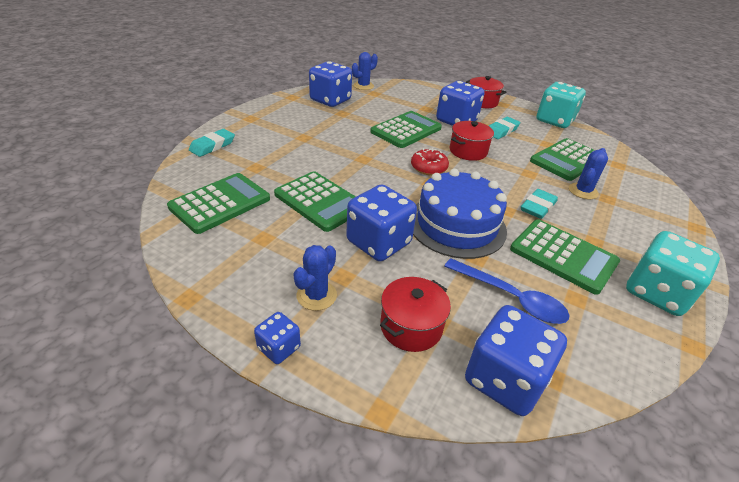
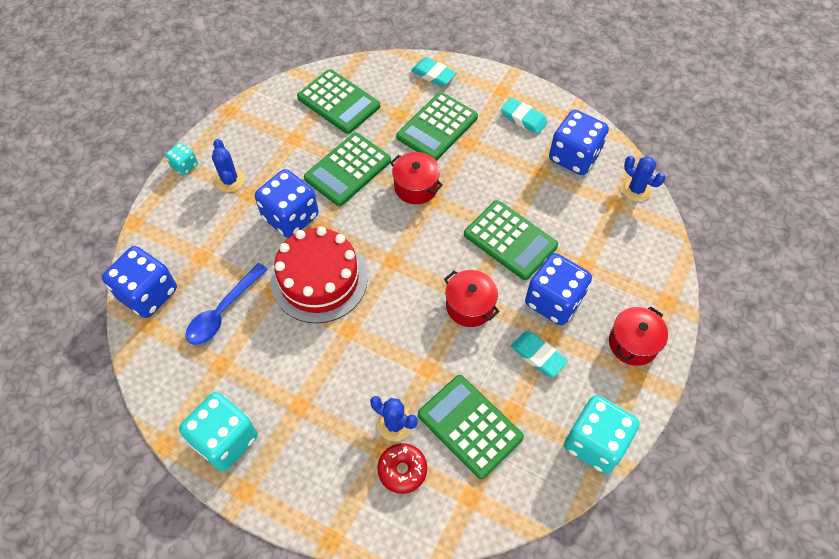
camera: 90 degrees right, 20 degrees up
blue dice [254,312,301,364] -> turquoise dice [165,142,198,176]
blue cactus [293,245,337,311] -> blue cactus turned 45 degrees clockwise [212,139,245,192]
red pot [380,277,451,352] -> red pot moved to [390,152,443,204]
red donut [411,148,449,175] -> red donut moved to [377,443,427,494]
blue cake [413,169,507,259] -> red cake [271,227,368,323]
green calculator [510,220,620,295] -> green calculator moved to [396,92,478,161]
turquoise eraser [521,189,558,219] -> turquoise eraser moved to [501,98,548,135]

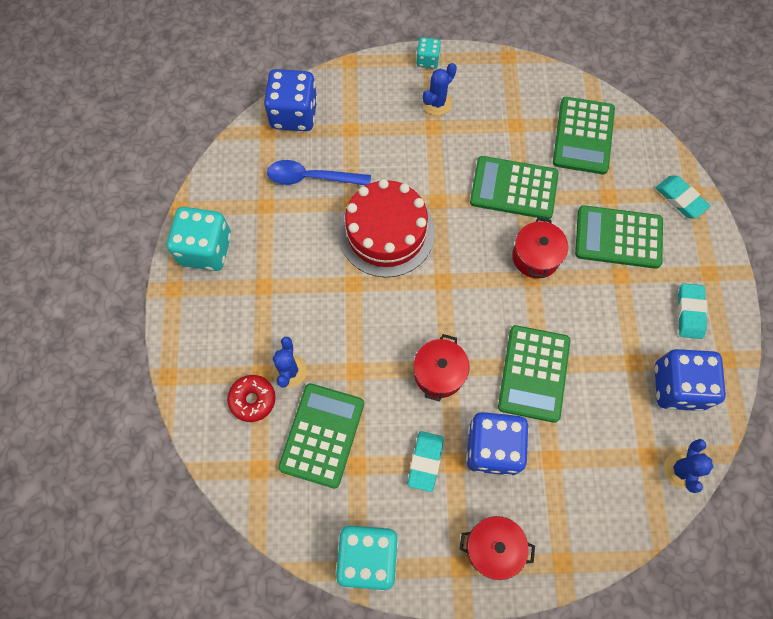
camera: 60 degrees right, 10 degrees up
blue dice [255,169,319,238] -> none
turquoise eraser [411,57,457,87] -> turquoise eraser turned 45 degrees counterclockwise [656,176,710,219]

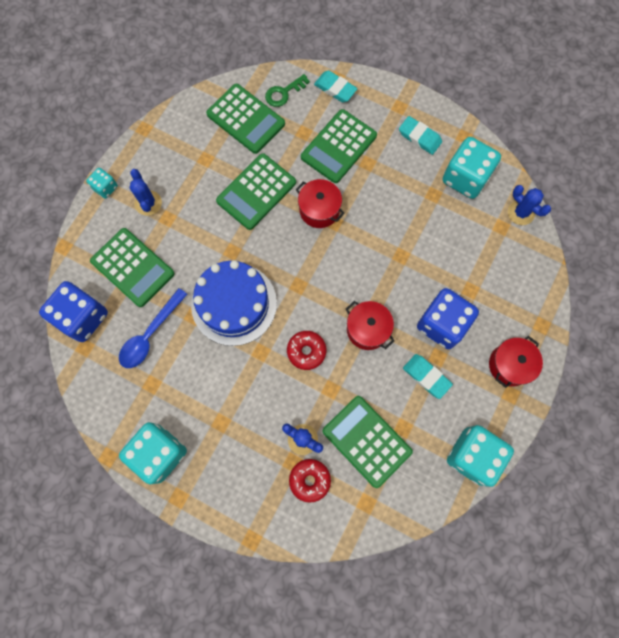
camera: 60 degrees left, 5 degrees up
red cake [338,179,435,277] -> blue cake [191,260,277,346]
green calculator [498,325,570,423] -> green calculator moved to [90,228,175,307]
blue dice [655,349,726,411] -> turquoise dice [443,137,501,199]
turquoise eraser [656,176,710,219] -> turquoise eraser turned 45 degrees clockwise [314,71,358,102]
none -> green key [265,74,310,107]
none -> red donut [287,331,326,370]

